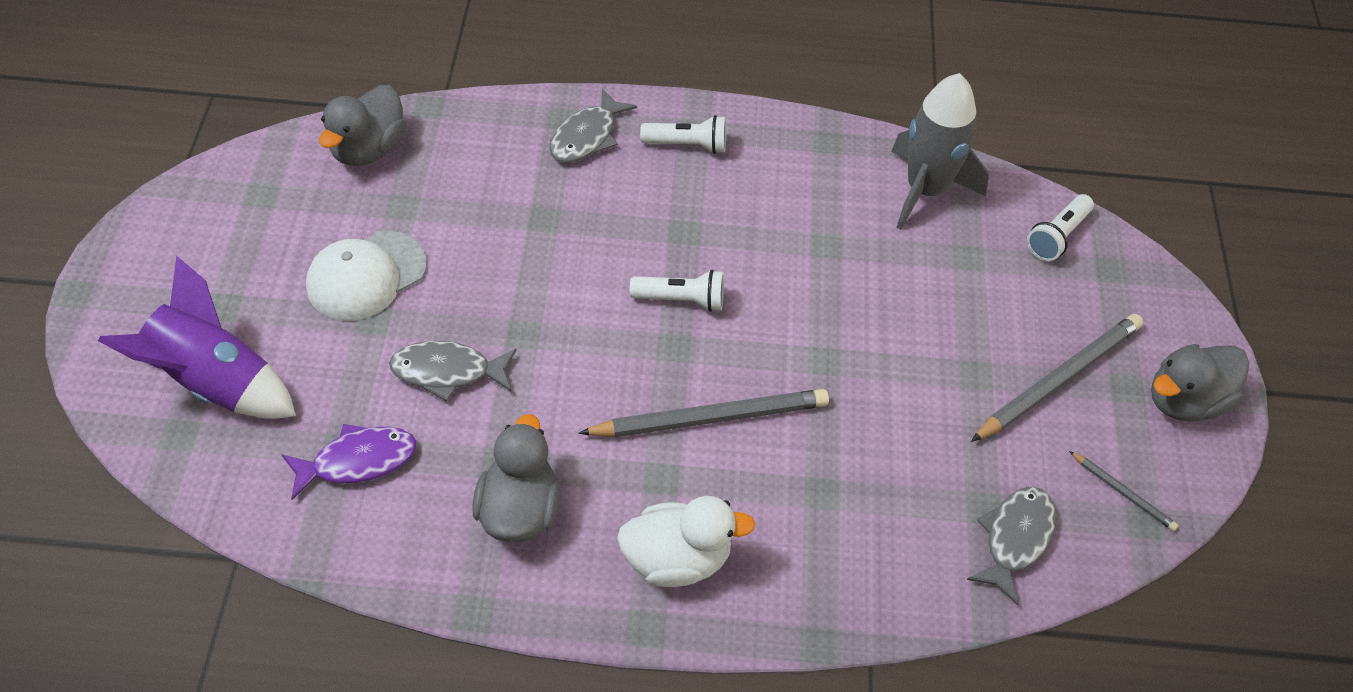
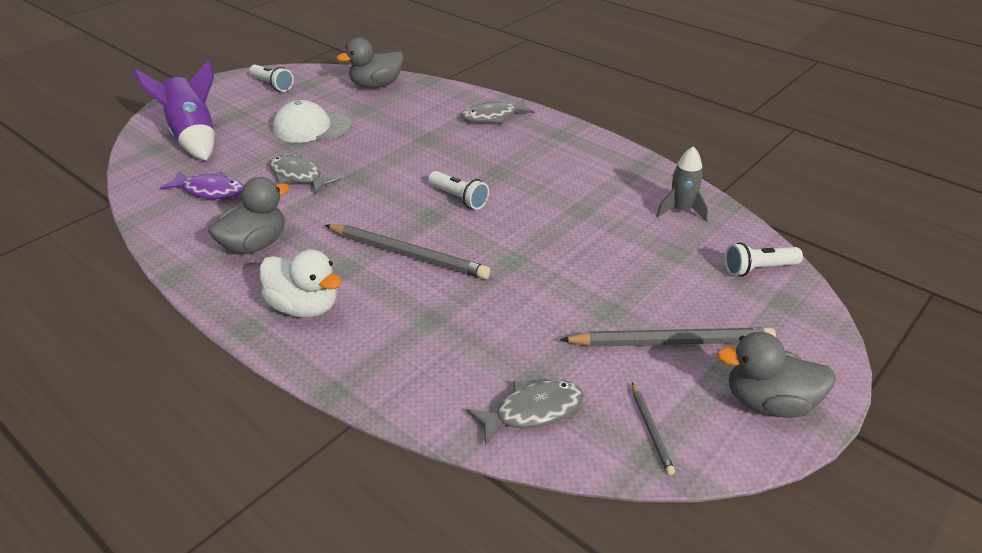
camera: 40 degrees right, 15 degrees down
white flashlight [640,115,726,154] -> white flashlight moved to [249,65,294,92]
grey rocket [891,73,989,230] -> grey rocket [656,146,708,221], size x0.59

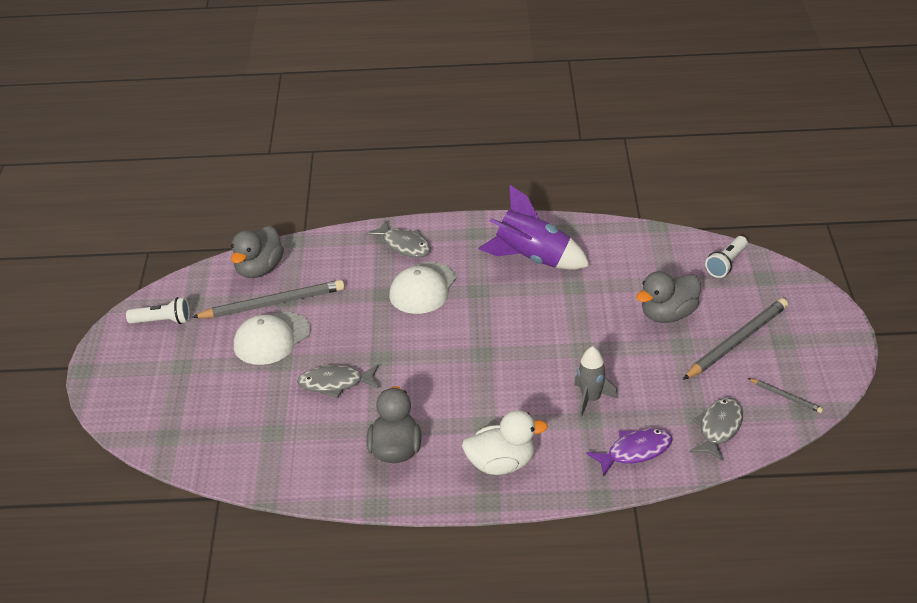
camera: 40 degrees left, 0 degrees up
purple rocket [133,60,215,160] -> purple rocket moved to [478,185,590,270]
purple fish [160,171,243,199] -> purple fish moved to [586,428,672,476]
grey pencil [325,224,490,279] -> grey pencil moved to [192,280,345,318]
white flashlight [428,171,489,210] -> none
grey fish [461,99,535,123] -> grey fish turned 75 degrees counterclockwise [365,220,431,258]
grey rocket [656,146,708,221] -> grey rocket moved to [574,346,618,417]
grey duck [717,332,836,418] -> grey duck moved to [636,271,701,323]
none -> white cap [389,262,456,314]

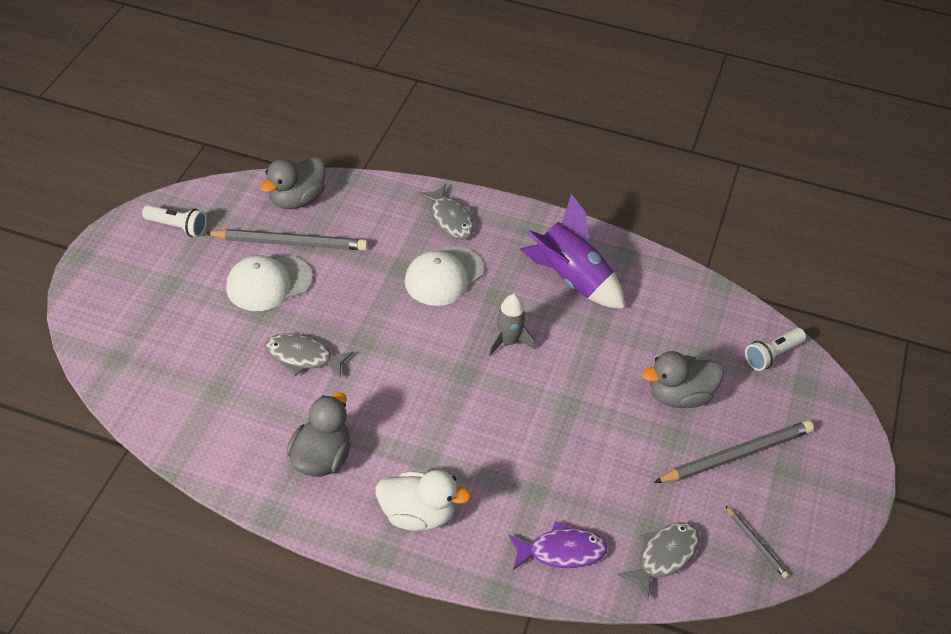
camera: 15 degrees right, 10 degrees up
grey rocket [574,346,618,417] -> grey rocket moved to [488,294,536,357]

